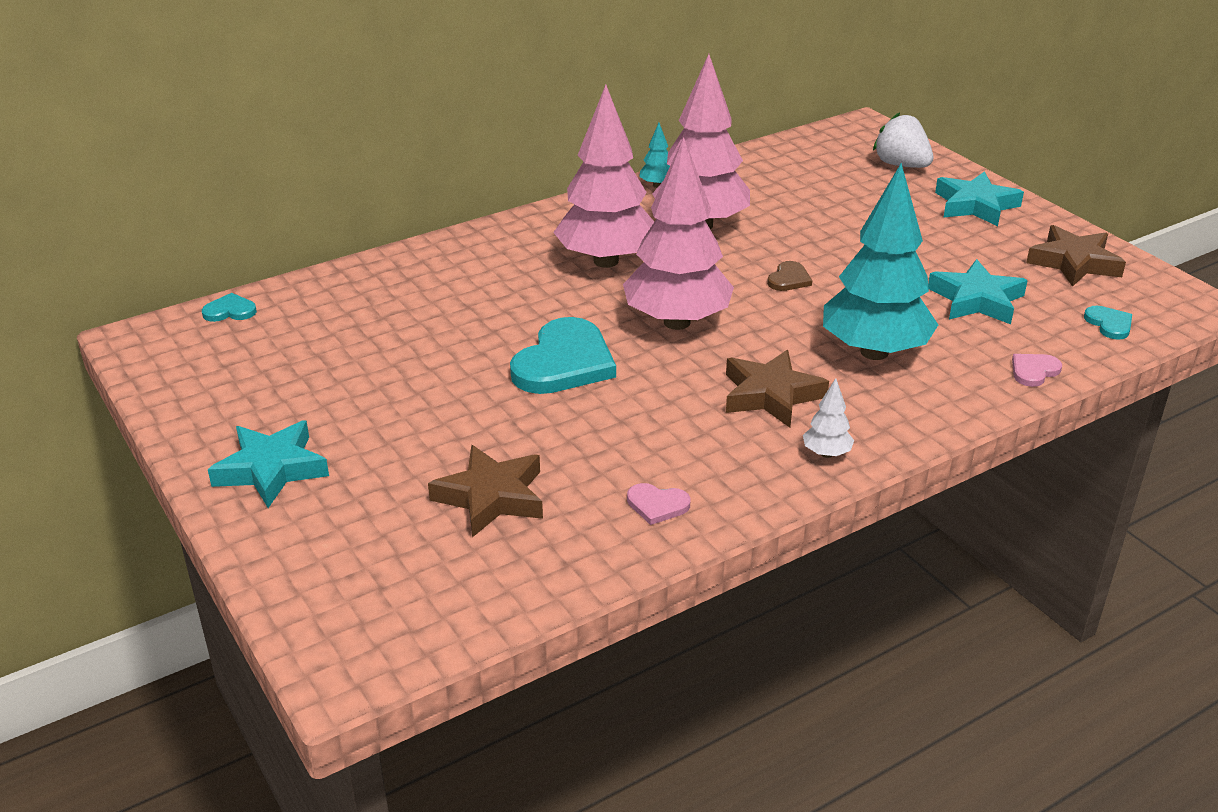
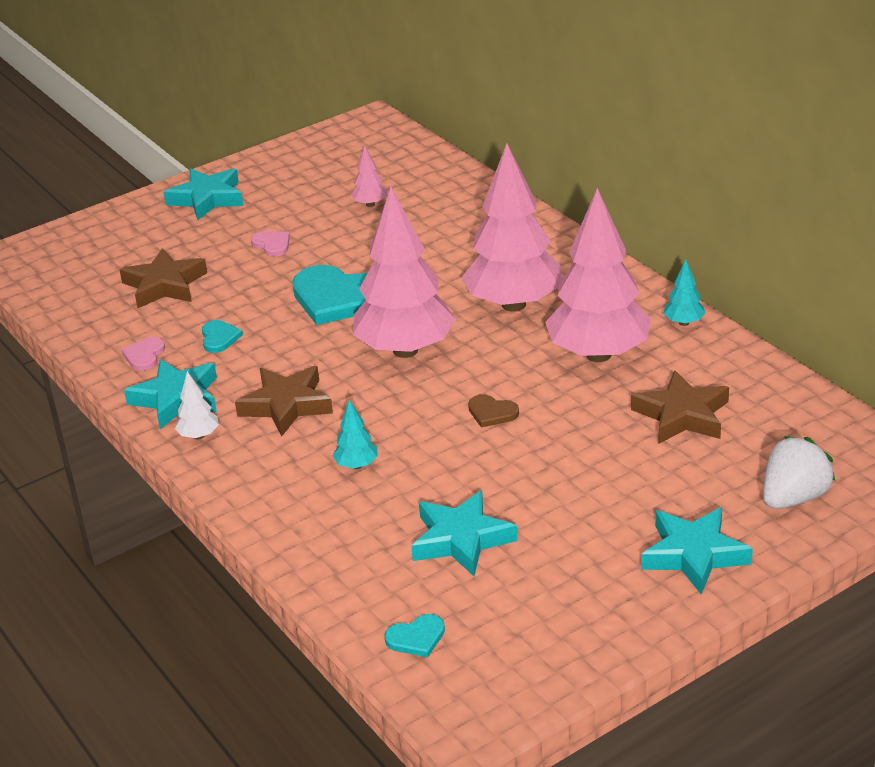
camera: 90 degrees right, 0 degrees up
turquoise heart [202,293,257,322] -> turquoise heart moved to [202,320,243,353]
turquoise tree [823,163,938,360] -> turquoise tree [333,400,378,469], size x0.40
pink heart [1012,354,1062,387] -> pink heart moved to [251,231,290,257]
brown star [1026,225,1126,287] -> brown star moved to [631,370,729,444]
none -> turquoise star [124,359,217,429]
none -> pink tree [351,146,387,207]

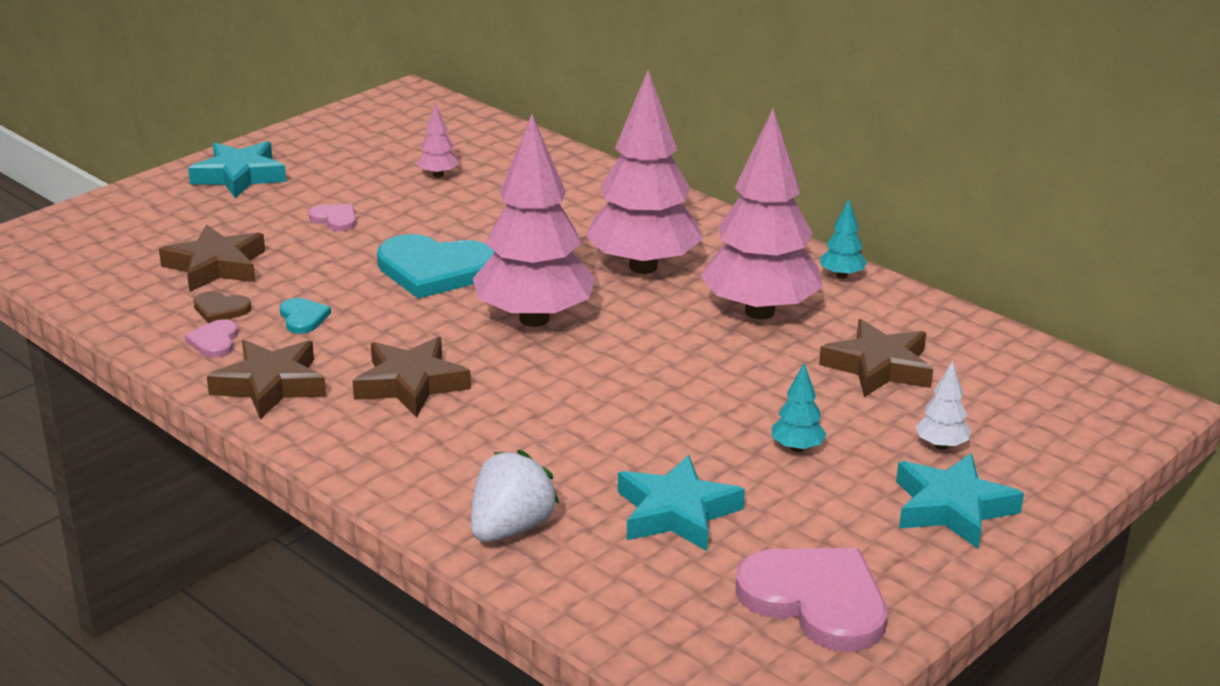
camera: 15 degrees left, 5 degrees down
turquoise star [124,359,217,429] -> brown star [207,340,326,419]
white tree [175,371,219,439] -> white tree moved to [915,361,971,450]
turquoise tree [333,400,378,469] -> turquoise tree moved to [772,363,827,452]
turquoise heart [384,614,445,657] -> none
brown heart [468,394,519,427] -> brown heart moved to [193,291,252,323]
white strawberry [763,436,836,509] -> white strawberry moved to [471,450,559,542]
none -> pink heart [735,548,887,652]

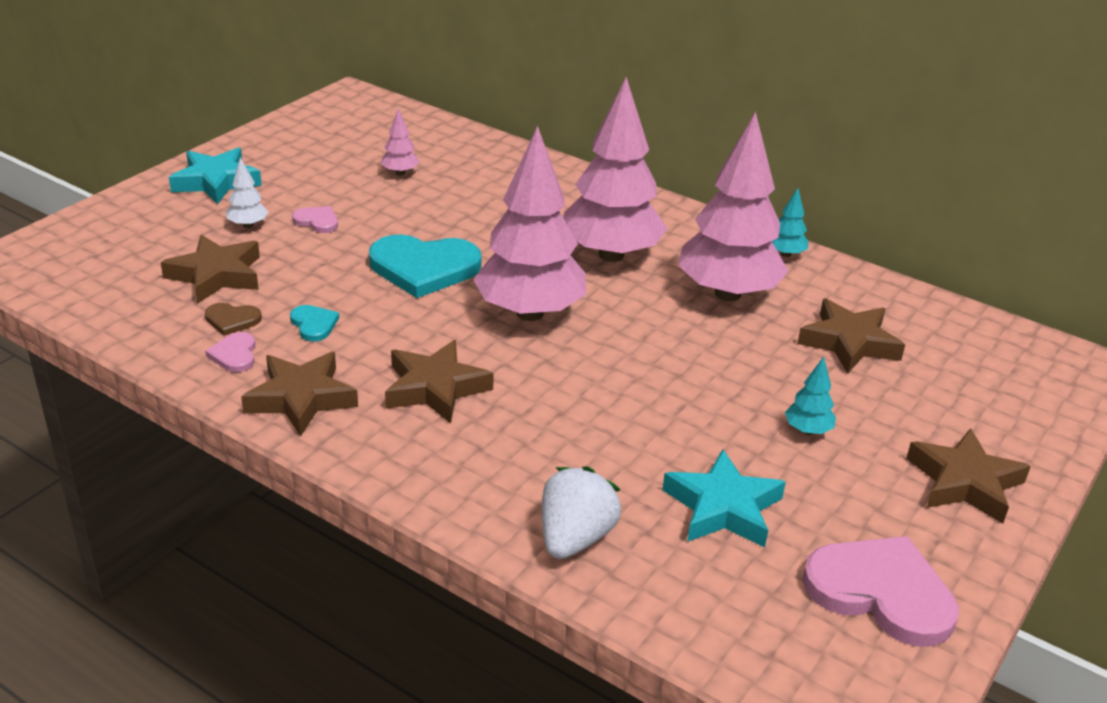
camera: 10 degrees left, 5 degrees up
turquoise star [896,453,1024,549] -> brown star [906,428,1031,524]
white tree [915,361,971,450] -> white tree moved to [226,157,268,228]

